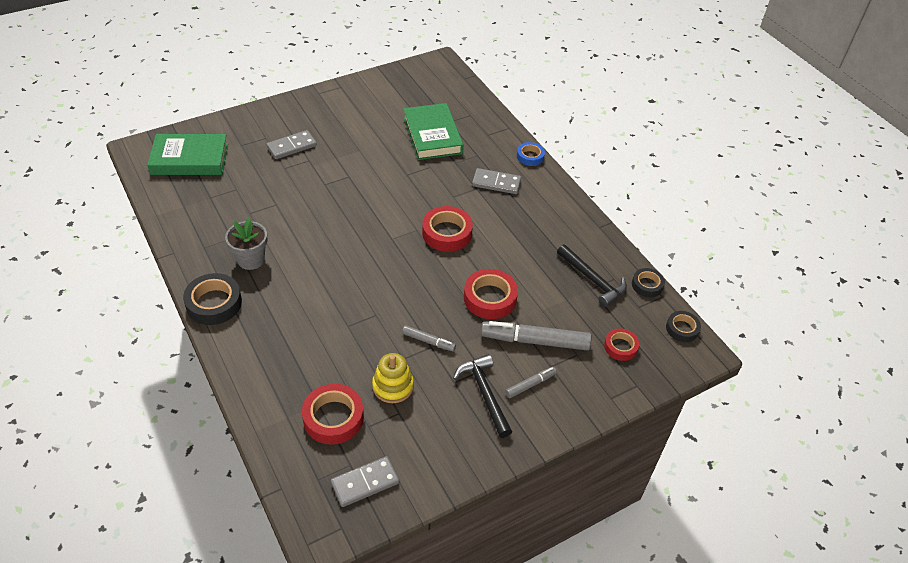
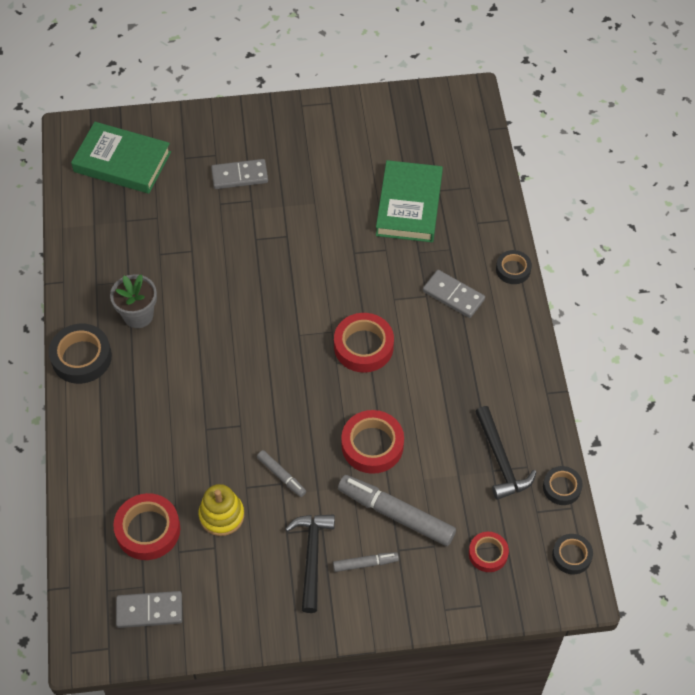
camera: 25 degrees right, 10 degrees up
blue tape [517,142,545,166] -> black tape [496,250,532,284]

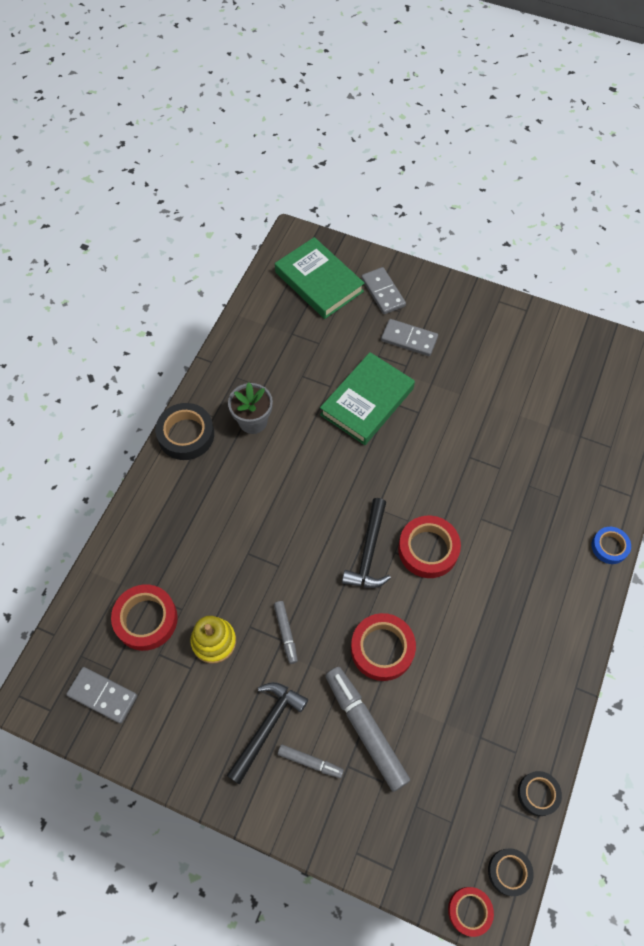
camera: 30 degrees right, 5 degrees up
green book [376,160,443,242] -> green book moved to [320,352,415,445]
grey domino [423,270,485,318] -> grey domino moved to [361,267,406,314]
red tape [469,532,509,572] -> red tape moved to [448,887,494,937]
black hammer [475,406,536,500] -> black hammer moved to [342,498,391,588]
black tape [496,250,532,284] -> blue tape [592,527,631,564]

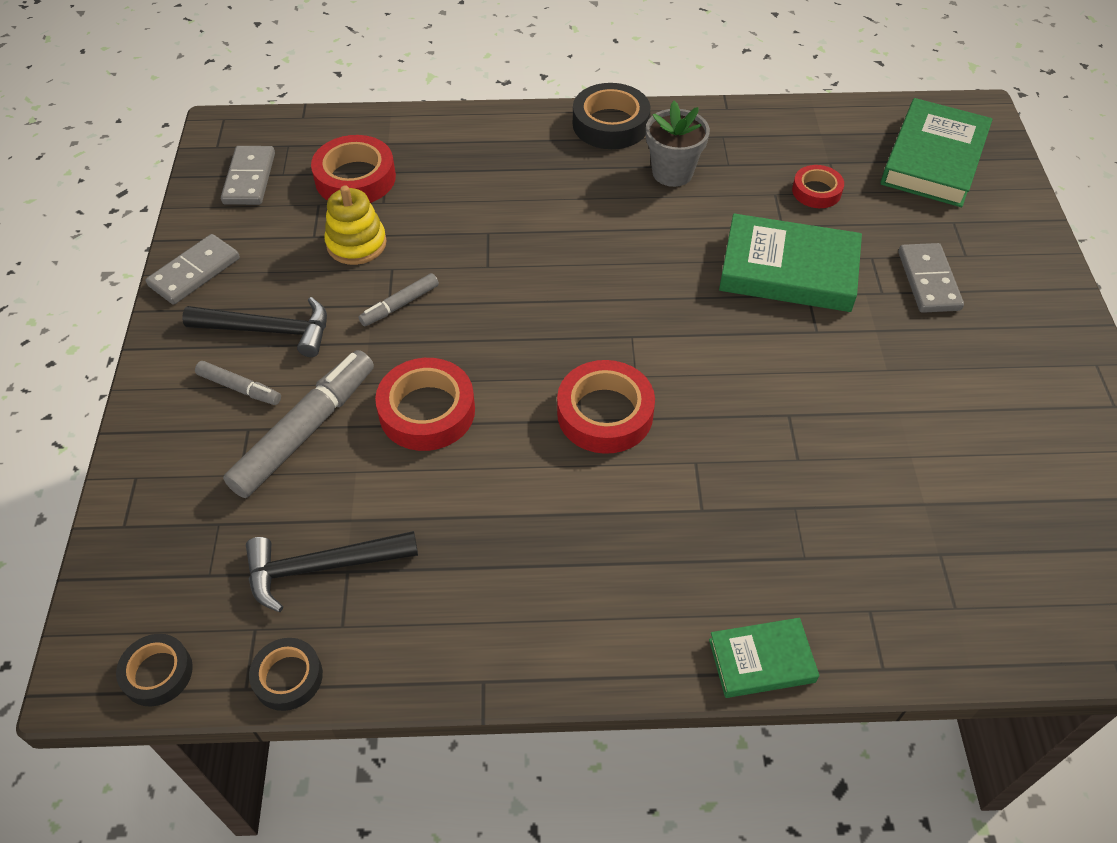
camera: 65 degrees right, 10 degrees down
grey marker [278,744,344,778] -> grey marker turned 60 degrees counterclockwise [195,361,281,405]
black hammer [342,498,391,588] -> black hammer moved to [246,531,418,612]
grey domino [361,267,406,314] -> grey domino moved to [146,234,240,305]
red tape [448,887,494,937] -> red tape moved to [792,165,844,208]
blue tape [592,527,631,564] -> green book [709,618,819,698]

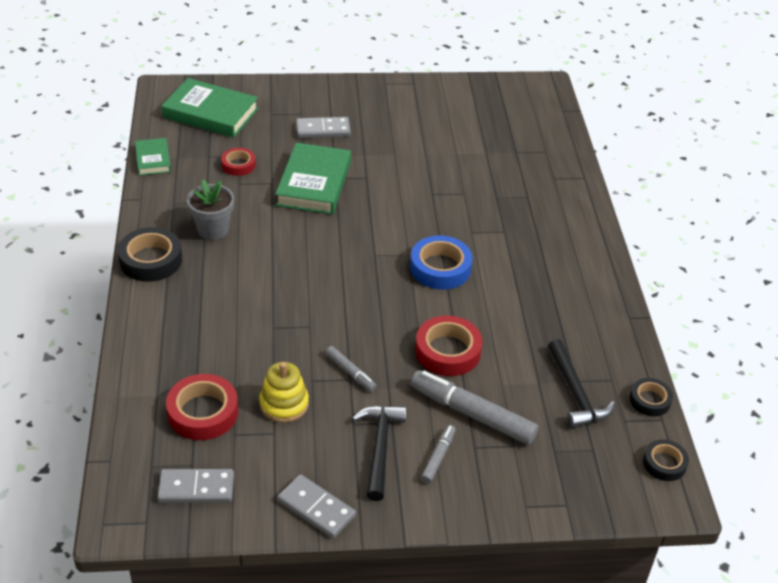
camera: 95 degrees left, 10 degrees down
red tape [557,360,655,454] -> blue tape [410,235,473,290]
green book [709,618,819,698] -> green book moved to [135,138,171,176]

